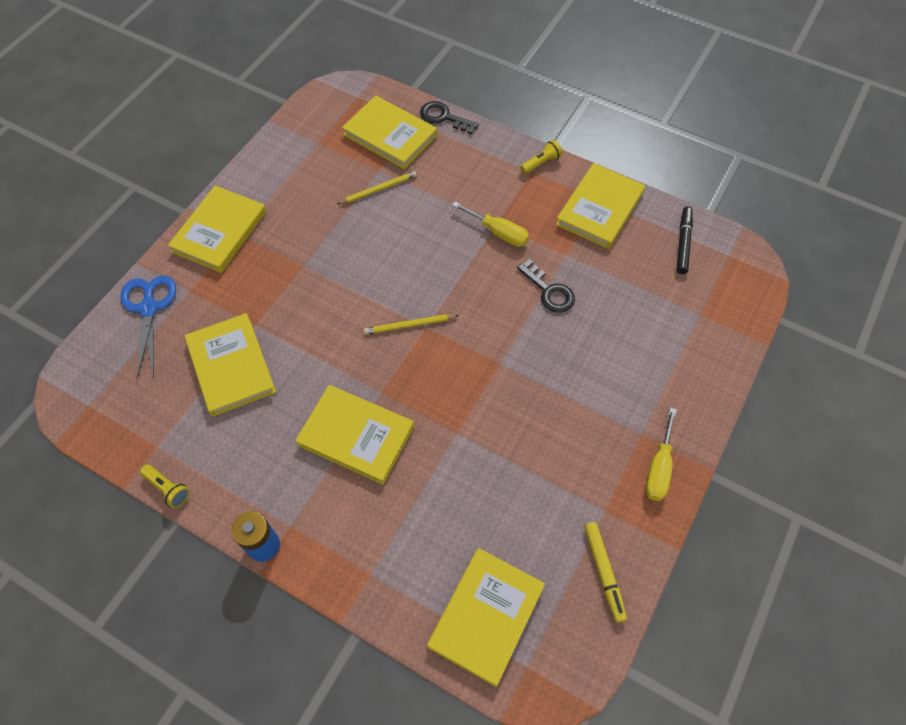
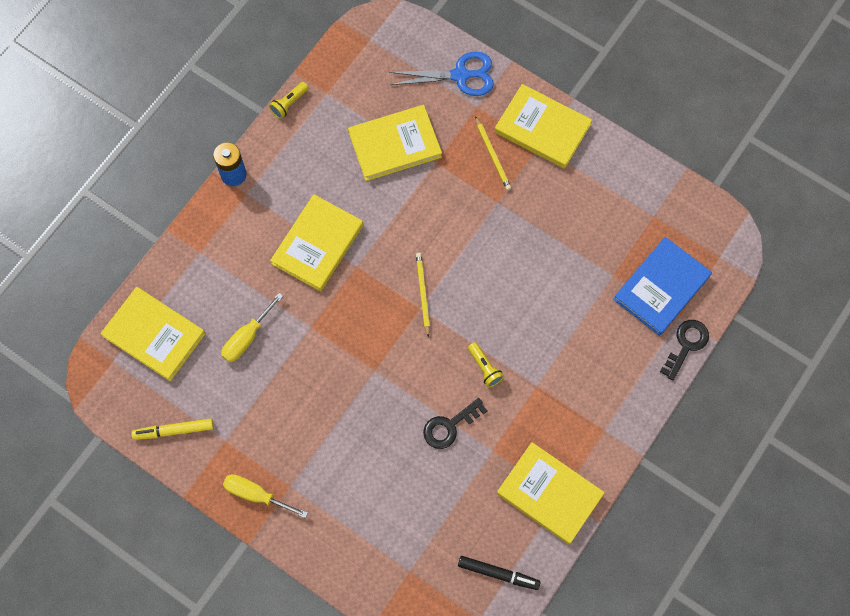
camera: 95 degrees right, 10 degrees up
yellow pencil [337,171,417,204] -> yellow pencil moved to [475,116,511,190]
yellow book [342,96,437,169] -> blue book [613,237,712,336]
yellow screwdriver [452,201,529,247] -> yellow screwdriver moved to [221,293,283,363]
yellow flashlight [520,140,563,174] -> yellow flashlight moved to [468,342,504,387]

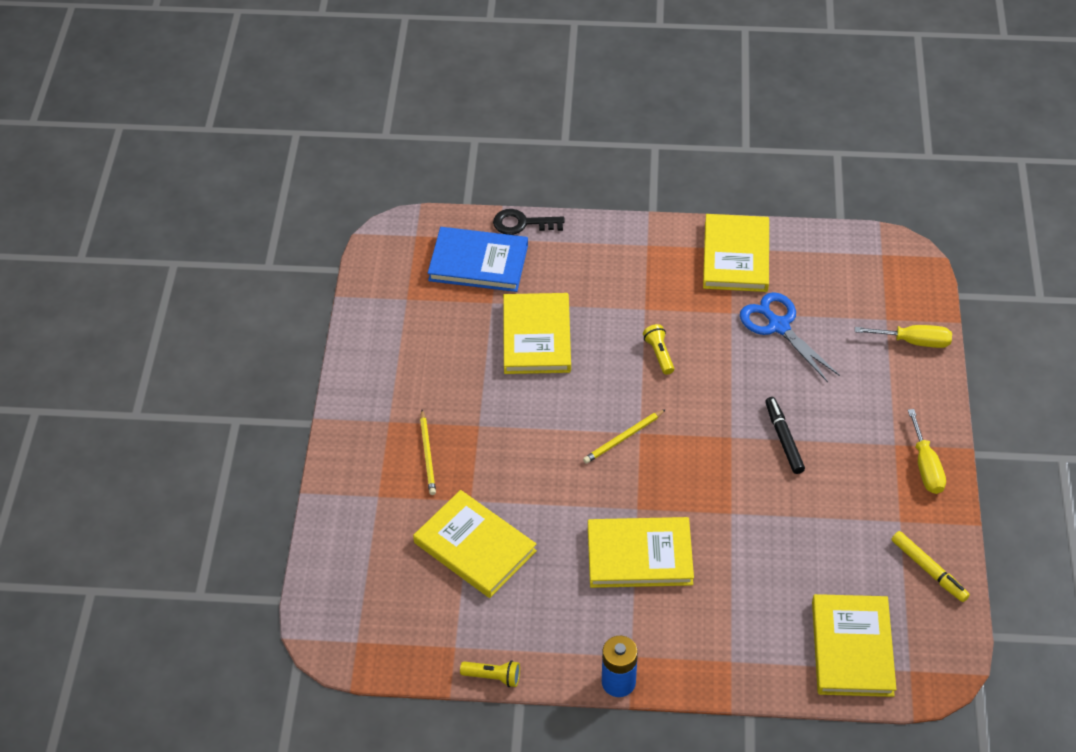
camera: 120 degrees left, 20 degrees down
yellow screwdriver [221,293,283,363] -> yellow screwdriver moved to [855,325,952,348]
blue scissors [389,52,494,96] -> blue scissors moved to [740,292,840,382]
black key [423,398,487,449] -> none
black marker [458,556,541,590] -> black marker moved to [765,397,805,474]
yellow flashlight [468,342,504,387] -> yellow flashlight turned 45 degrees counterclockwise [643,324,674,375]
yellow pencil [475,116,511,190] -> yellow pencil turned 135 degrees clockwise [420,410,436,495]
yellow book [495,84,592,169] -> yellow book moved to [503,293,571,374]

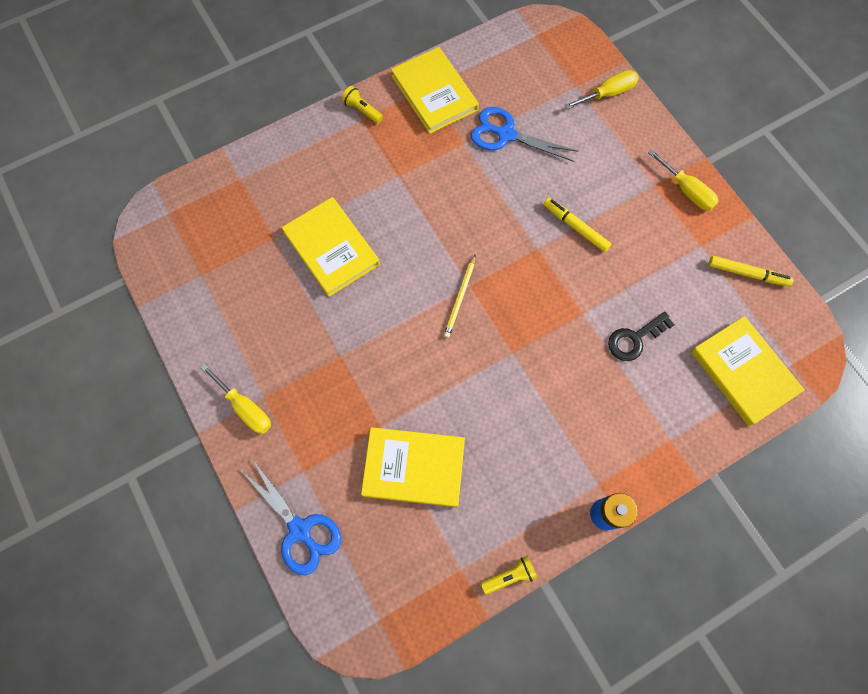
camera: 35 degrees left, 20 degrees up
yellow pencil [420,410,436,495] -> none
blue book [428,227,528,292] -> none
black key [493,209,565,235] -> black key moved to [608,312,675,361]
yellow book [588,517,694,588] -> none
yellow flashlight [643,324,674,375] -> yellow flashlight moved to [341,86,383,124]
black marker [765,397,805,474] -> yellow marker [544,198,611,252]
none -> yellow screwdriver [201,364,271,434]
none -> blue scissors [242,458,341,575]

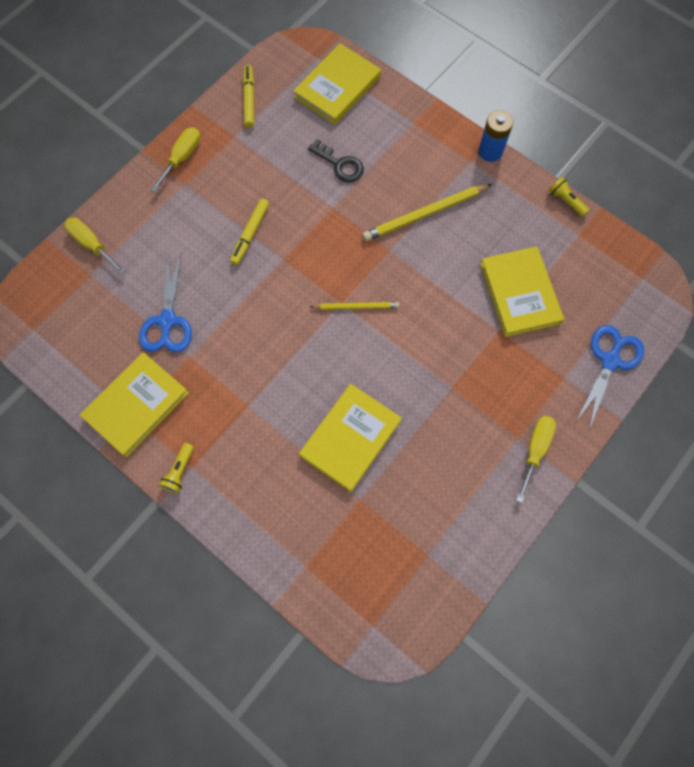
camera: 110 degrees left, 0 degrees up
none -> yellow pencil [363,184,492,241]

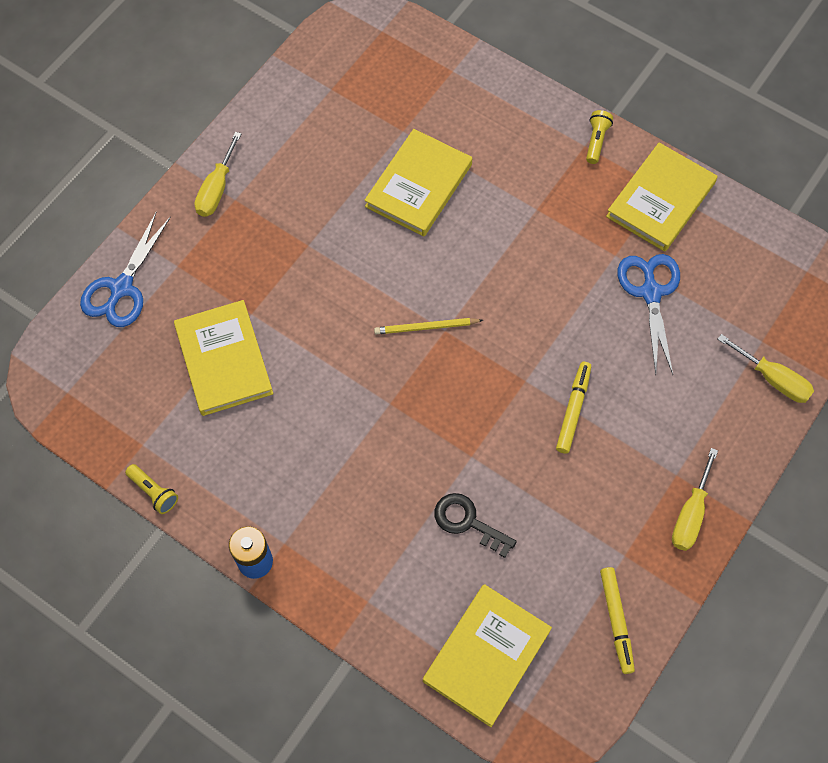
camera: 175 degrees right, 5 degrees down
yellow pencil [363,184,492,241] -> none

